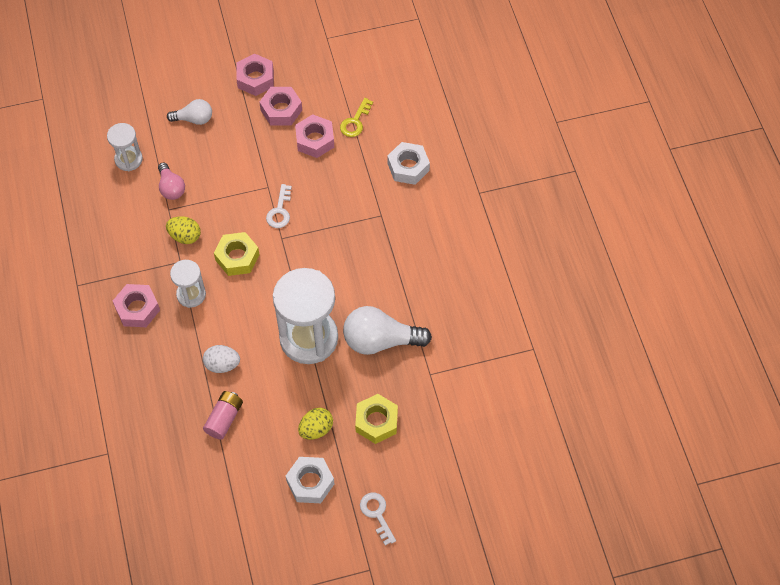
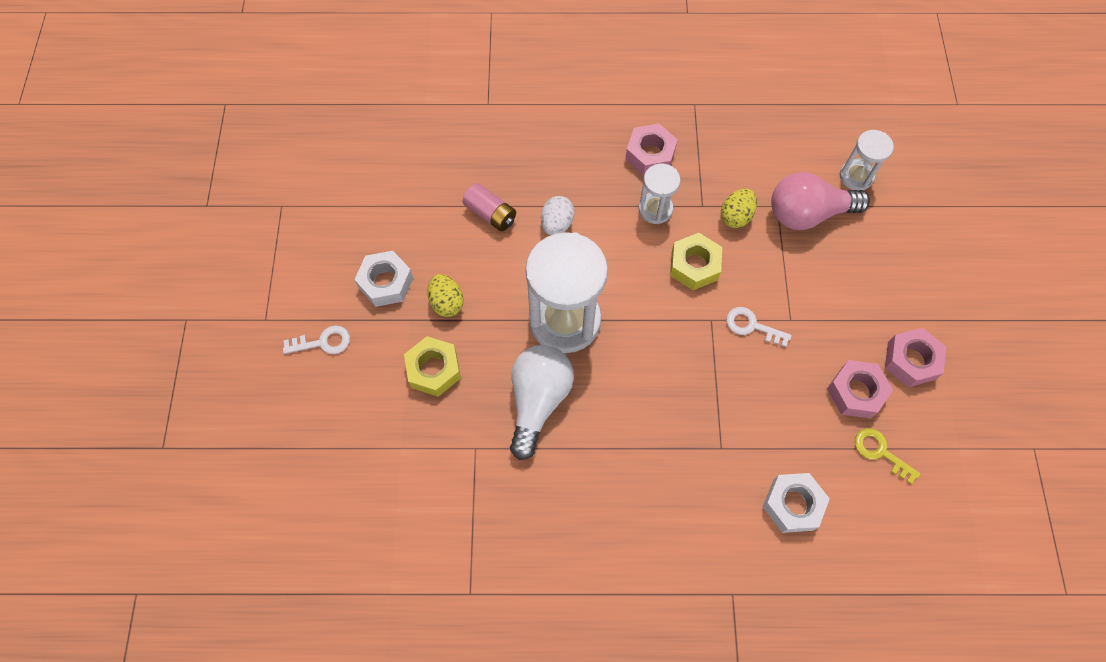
camera: 105 degrees right, 5 degrees up
pink light bulb [158,162,185,200] -> pink light bulb [771,172,870,230], size x1.74
white light bulb [167,99,212,125] -> none
pink nut [236,53,274,96] -> none

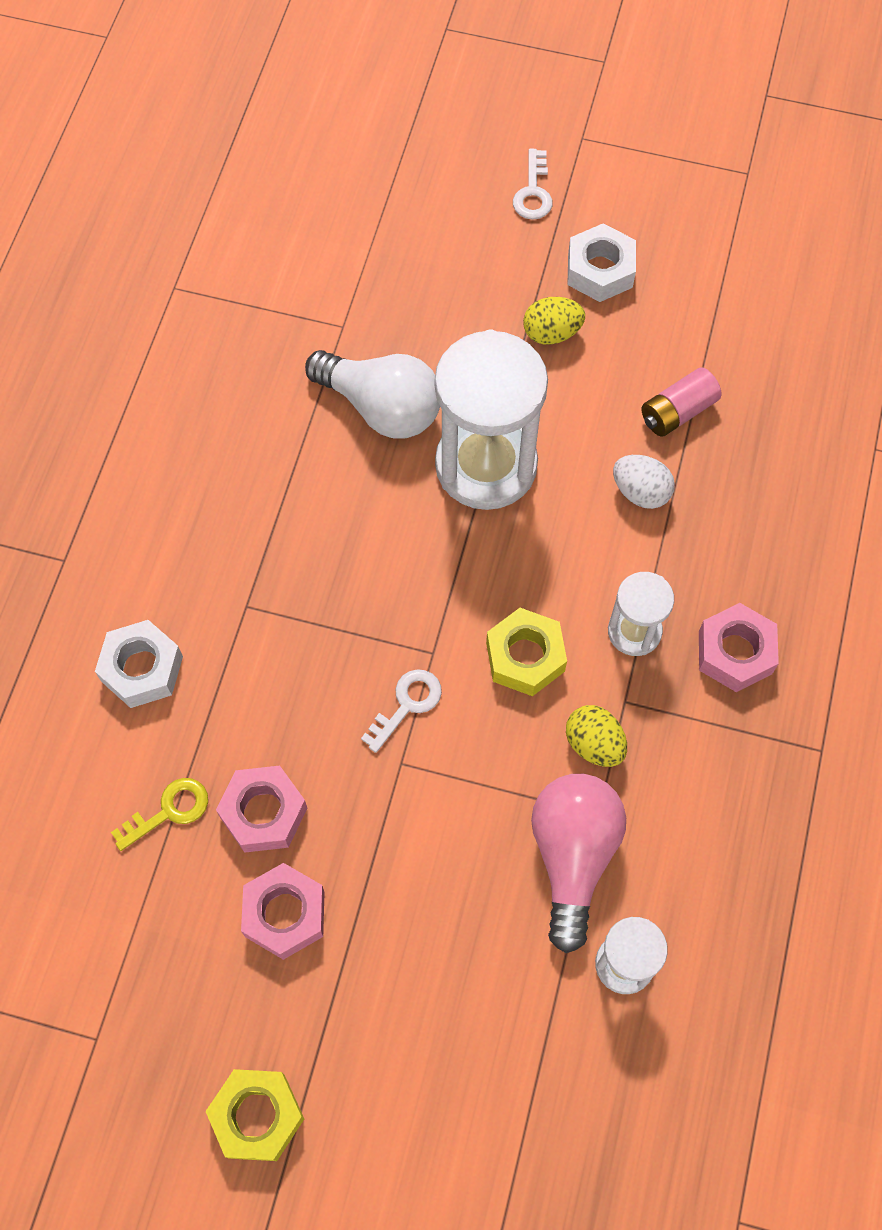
camera: 105 degrees right, 0 degrees up
yellow nut [404,336,461,397] -> yellow nut moved to [205,1069,304,1161]

